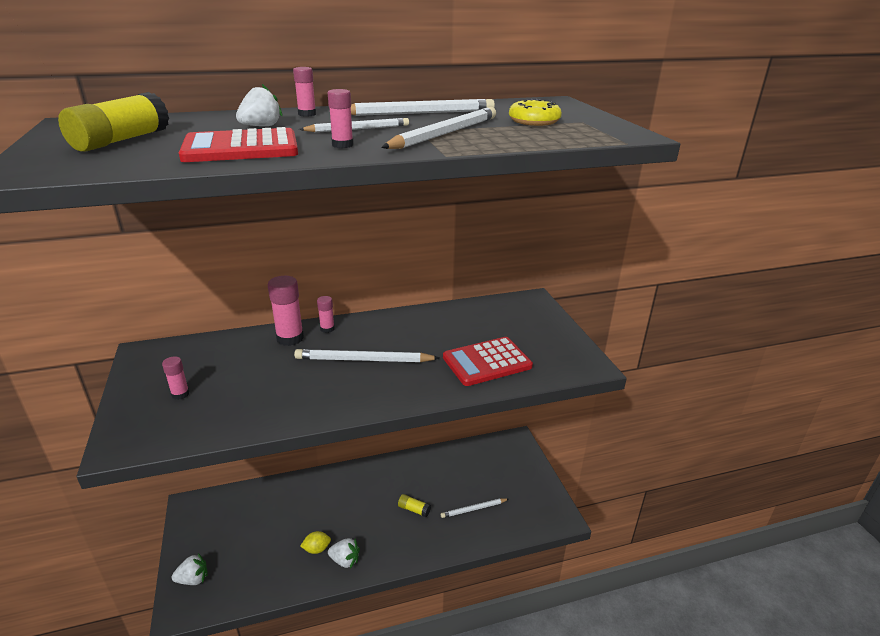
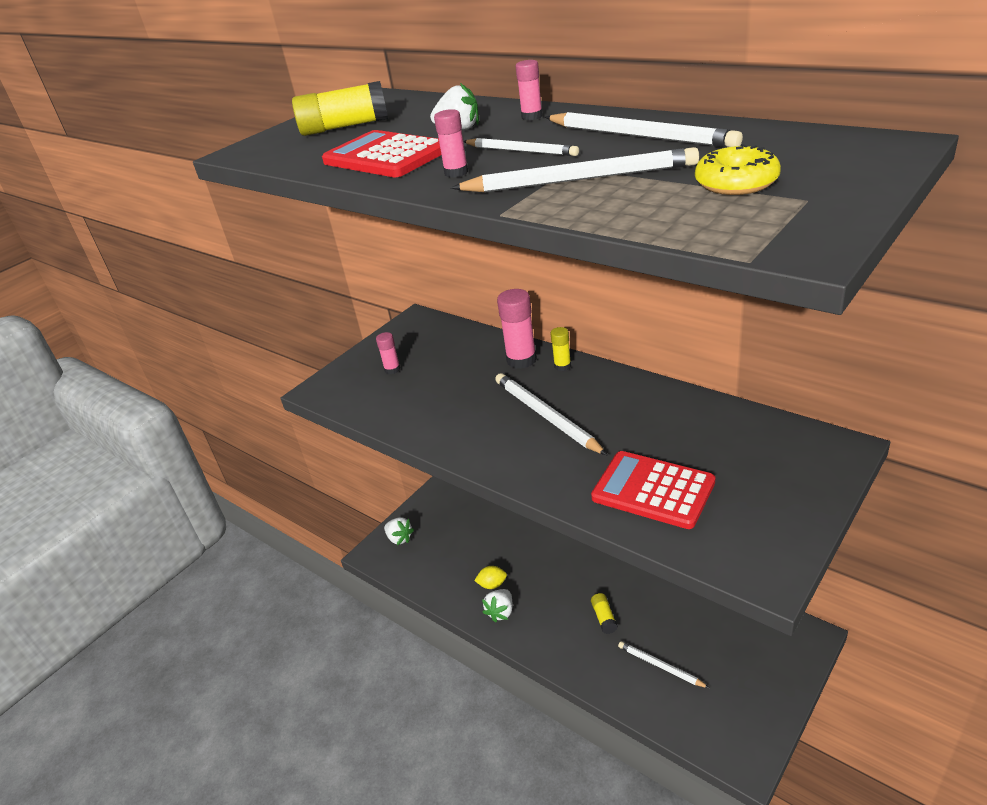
camera: 60 degrees right, 5 degrees up
yellow lemon [301,531,331,554] -> yellow lemon turned 45 degrees counterclockwise [474,566,507,589]
pink glue stick [317,296,335,333] -> yellow glue stick [551,327,571,371]
white strawberry [328,538,360,568] -> white strawberry turned 45 degrees clockwise [482,589,513,623]

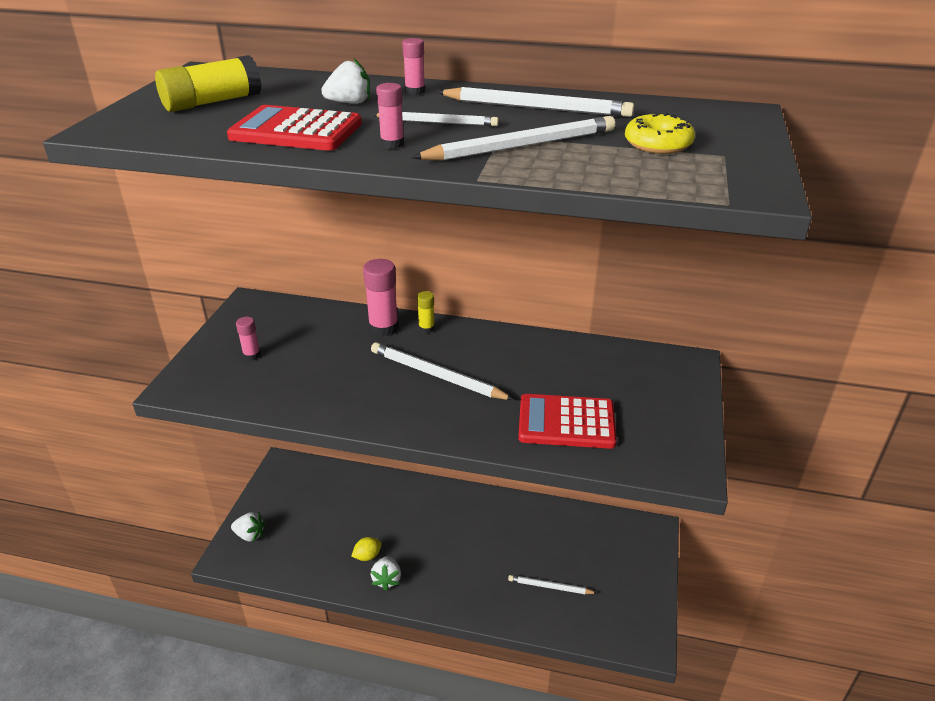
camera: 30 degrees left, 0 degrees up
yellow glue stick [591,593,618,634] -> none

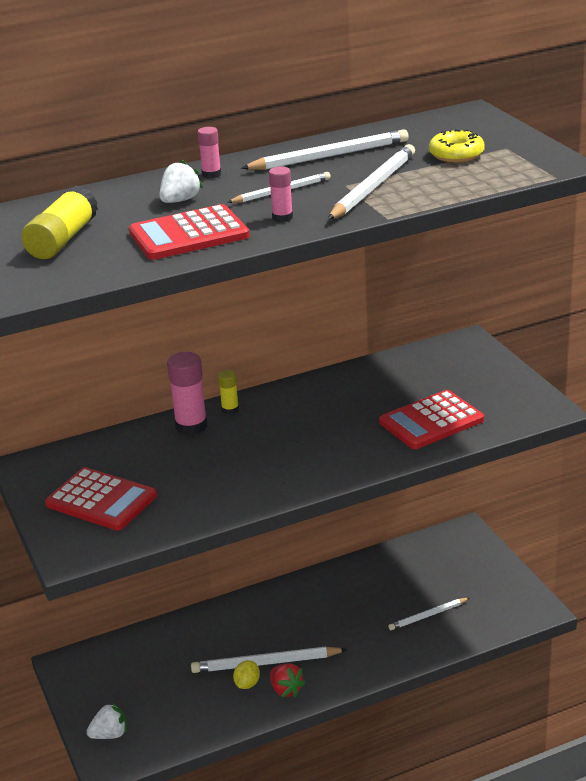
camera: 35 degrees left, 5 degrees down
pink glue stick [236,317,261,360] -> red calculator [45,467,157,531]
white pencil [371,342,514,400] -> white pencil moved to [191,647,348,673]
white strawberry [371,556,401,591] -> red strawberry [270,664,306,698]

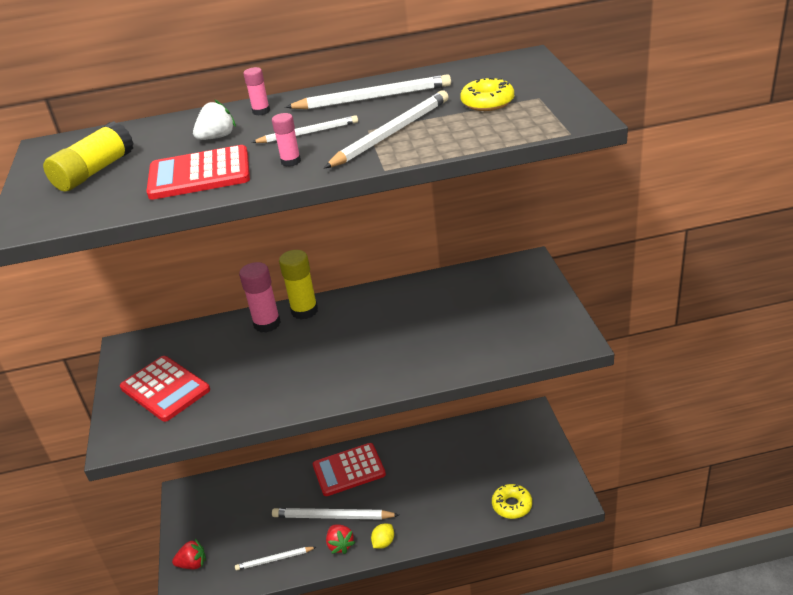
camera: 15 degrees right, 5 degrees up
white strawberry [87,702,127,739] -> red strawberry [172,539,206,569]
yellow glue stick [218,370,239,415] -> yellow glue stick [279,250,318,320], size x1.82
yellow lemon [233,660,260,689] -> yellow lemon moved to [371,523,394,549]
red calculator [379,390,484,449] -> red calculator moved to [313,443,386,496]
white pencil [388,598,469,630] -> white pencil moved to [235,547,316,571]
none -> yellow donut [492,484,532,519]

